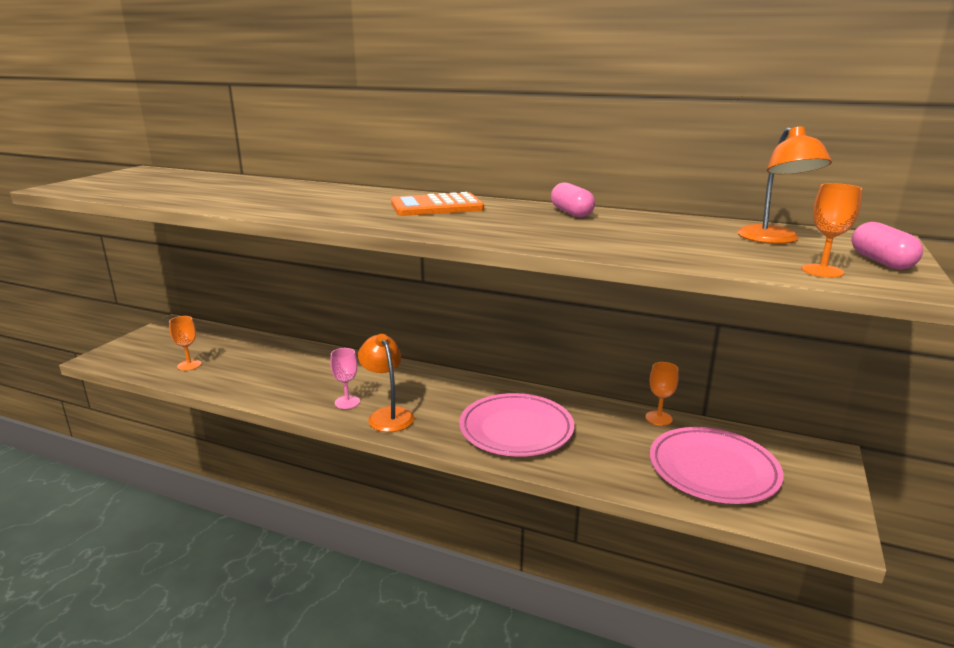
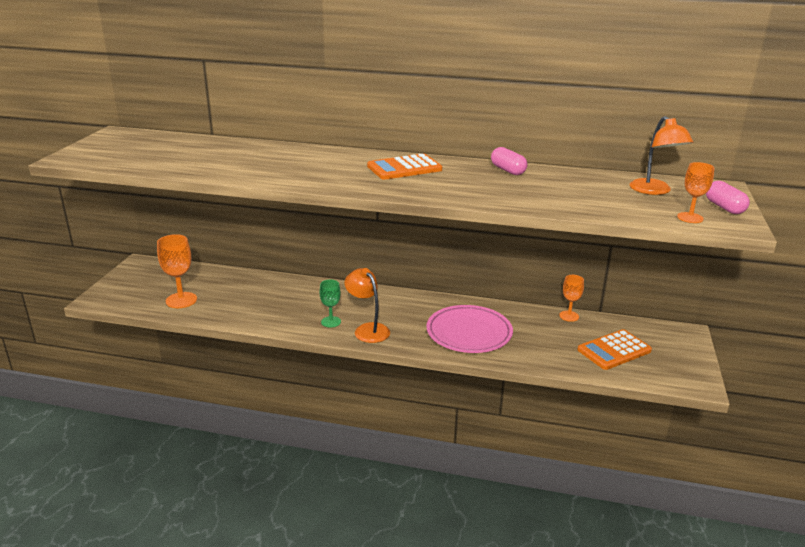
camera: 10 degrees left, 5 degrees up
orange goblet [169,316,202,371] -> orange goblet [157,234,197,308], size x1.59
pink goblet [330,348,360,409] -> green goblet [320,279,341,328]
pink plate [650,427,784,504] -> orange calculator [577,329,652,370]

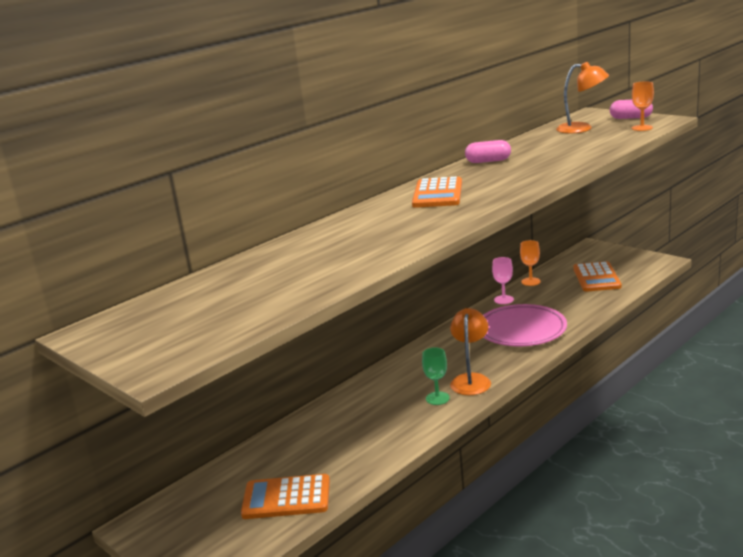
camera: 55 degrees left, 5 degrees down
orange goblet [157,234,197,308] -> orange calculator [241,474,330,519]
orange lamp [345,268,390,343] -> orange lamp turned 105 degrees clockwise [450,308,491,395]
none -> pink goblet [492,257,514,304]

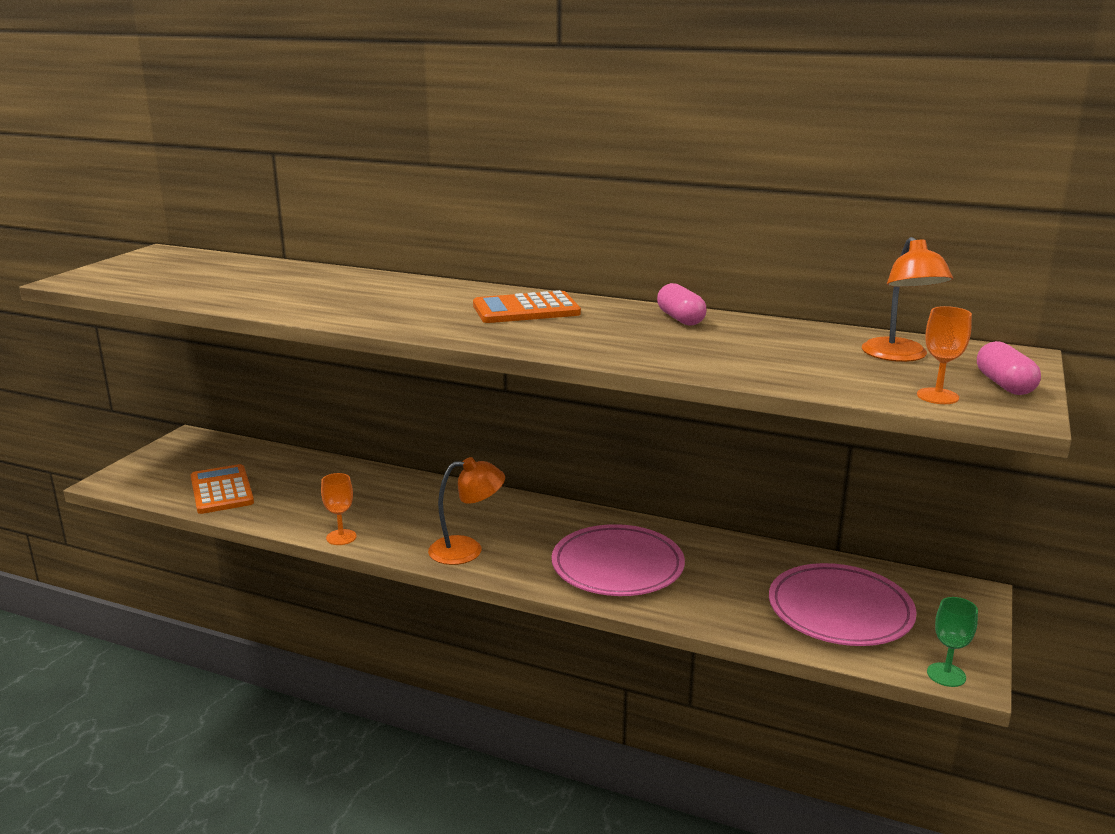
camera: 65 degrees right, 0 degrees up
green goblet [422,347,450,405] -> green goblet moved to [927,597,978,687]
pink goblet [492,257,514,304] -> none
orange goblet [520,240,541,286] -> orange goblet moved to [321,473,357,545]
orange calculator [573,261,622,292] -> pink plate [769,563,917,646]

